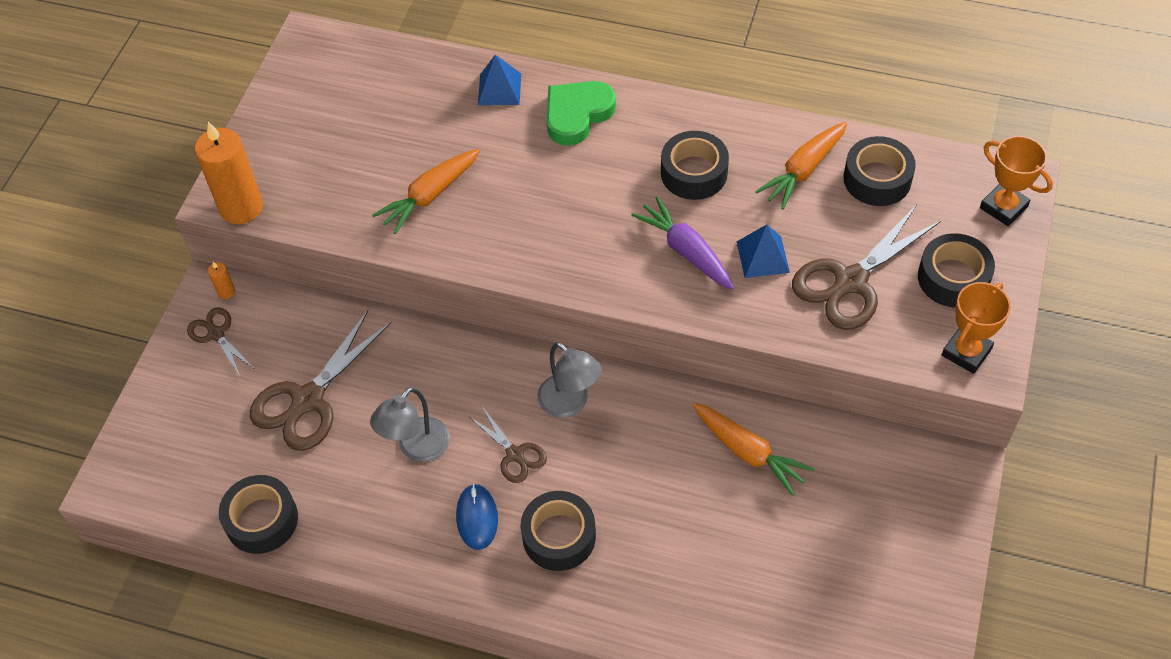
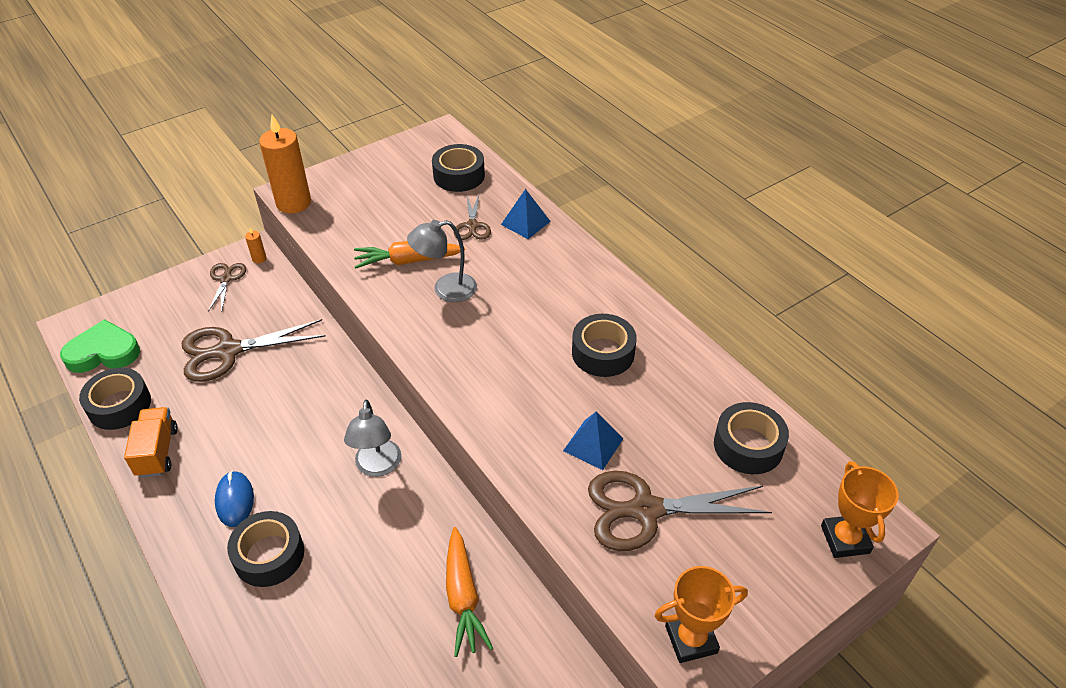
camera: 35 degrees right, 10 degrees down
grey lamp [370,387,450,462] -> grey lamp moved to [407,220,477,302]
blue mouse [456,484,498,550] -> blue mouse turned 45 degrees counterclockwise [215,471,254,527]
brown scissors [470,408,547,483] -> brown scissors moved to [454,195,491,240]
green heart [546,81,616,146] -> green heart moved to [60,319,140,373]
purple carrot [631,196,734,290] -> none
orange carrot [755,122,848,209] -> none
black tape [918,233,995,308] -> black tape moved to [432,144,485,192]
none -> orange truck [124,407,178,478]

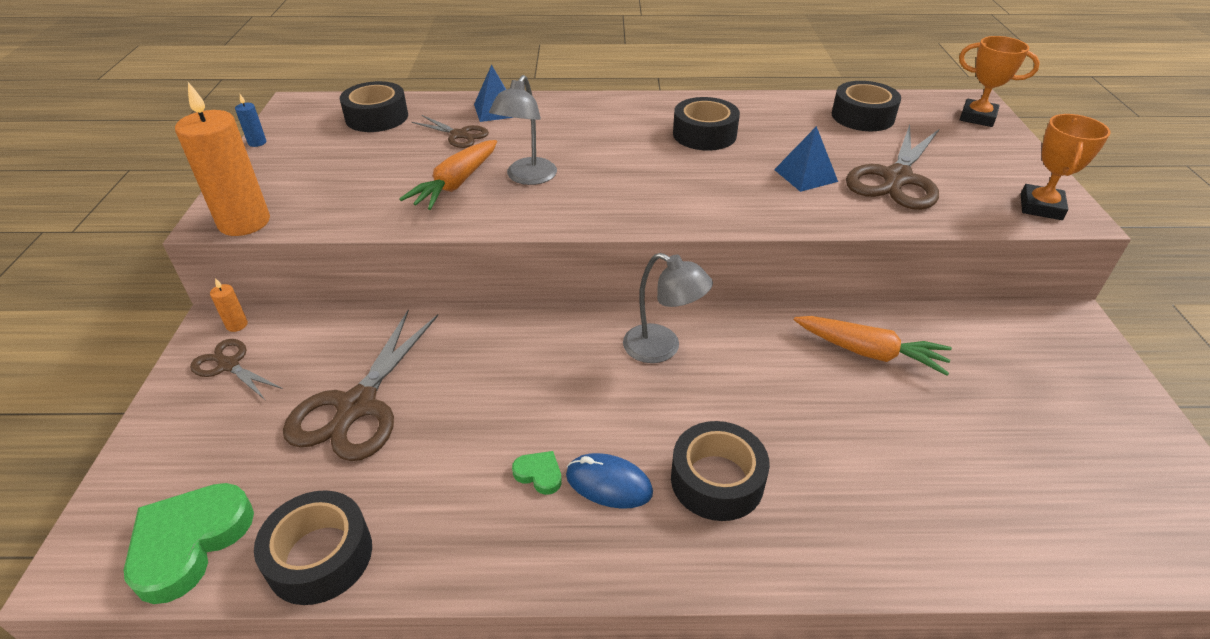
camera: 55 degrees left, 5 degrees down
orange truck [124,407,178,478] -> none
none -> blue candle [235,94,266,147]
none -> green heart [512,451,562,495]

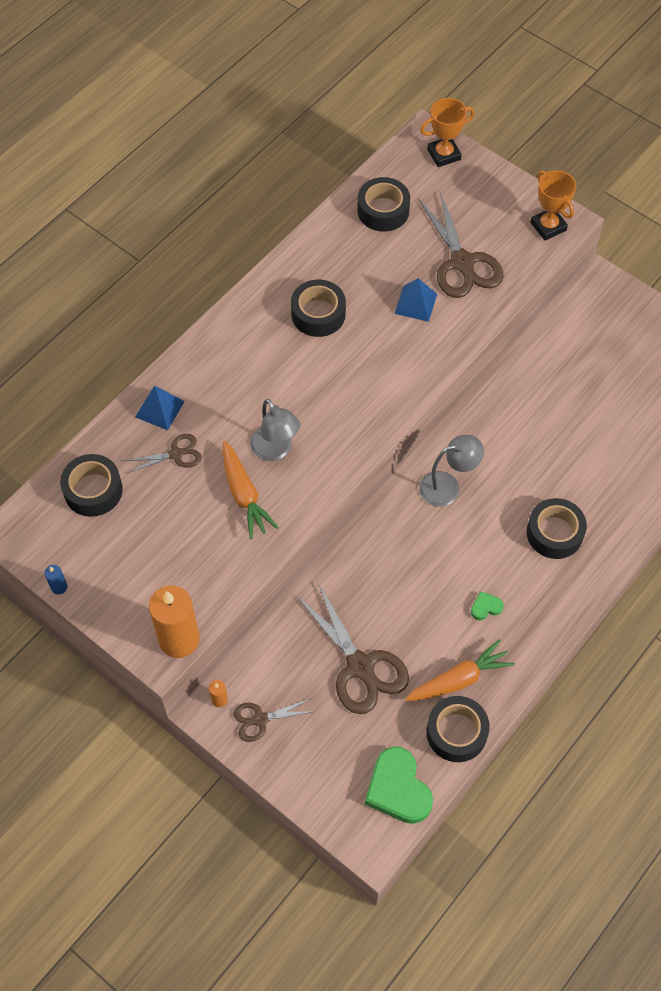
camera: 50 degrees left, 20 degrees up
blue mouse [566,453,653,509] -> none
orange carrot [794,316,952,376] -> orange carrot moved to [405,639,515,701]

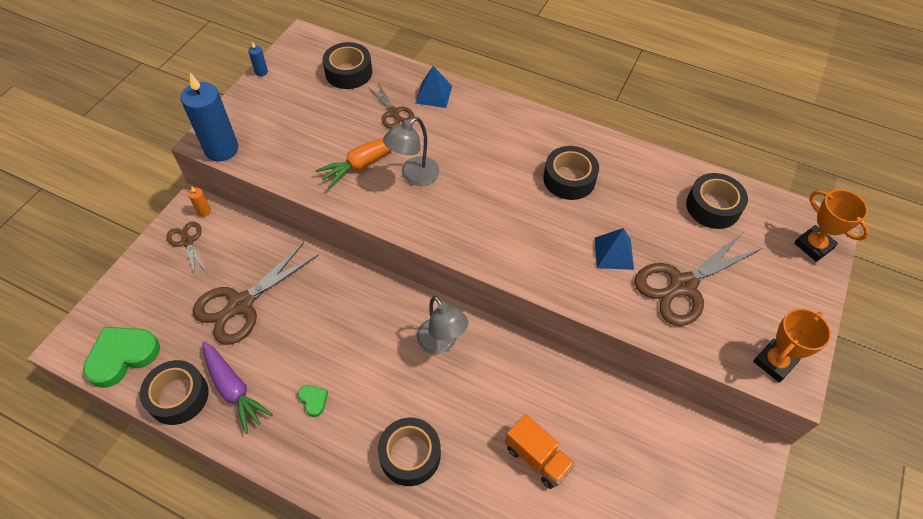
camera: 75 degrees right, 5 degrees down
orange candle [149,586,199,658] -> blue candle [181,73,238,161]
orange carrot [405,639,515,701] -> purple carrot [202,341,273,434]
none -> orange truck [505,414,576,489]

